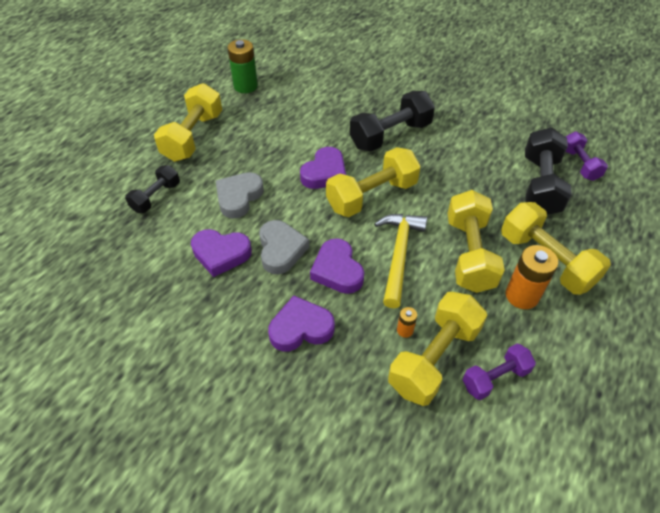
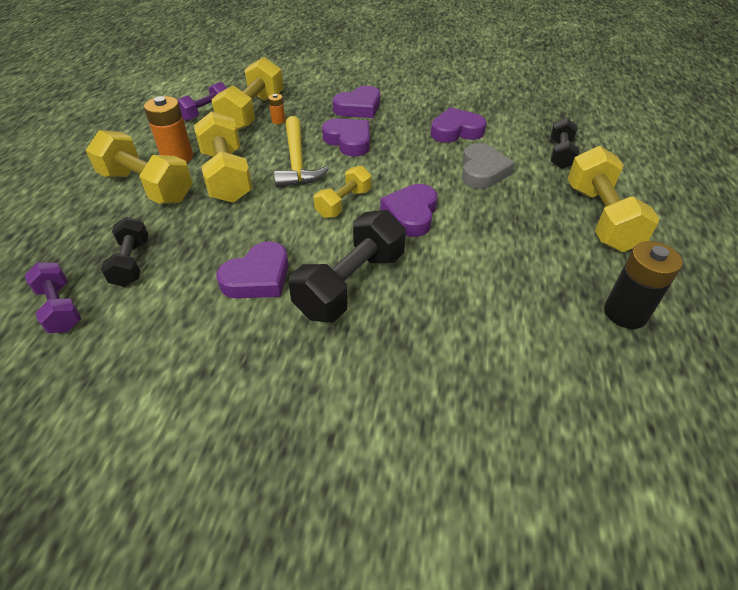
camera: 160 degrees right, 5 degrees down
green battery [227,39,258,93] -> black battery [604,241,683,329]
grey heart [259,220,309,274] -> none
yellow dumbbell [326,147,421,217] -> yellow dumbbell [314,166,372,218], size x0.59
black dumbbell [525,127,572,215] -> black dumbbell [101,217,148,287], size x0.59
none -> purple heart [216,241,289,299]

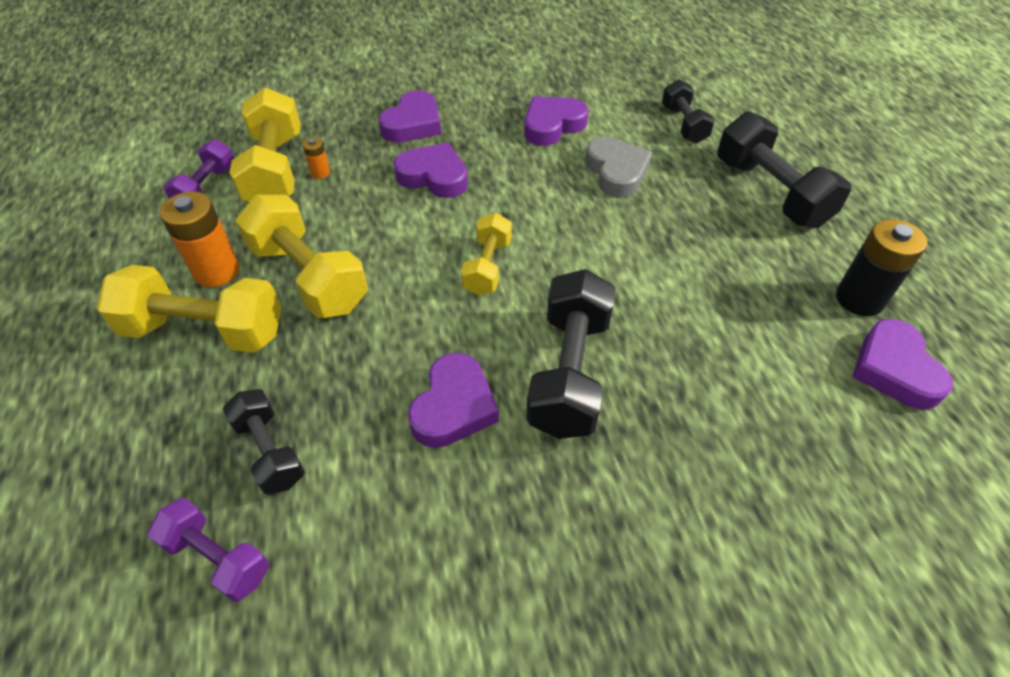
camera: 25 degrees left, 5 degrees up
yellow hammer [274,116,329,188] -> none
purple heart [380,184,437,237] -> purple heart moved to [852,319,953,409]
yellow dumbbell [568,146,660,252] -> black dumbbell [717,111,851,228]

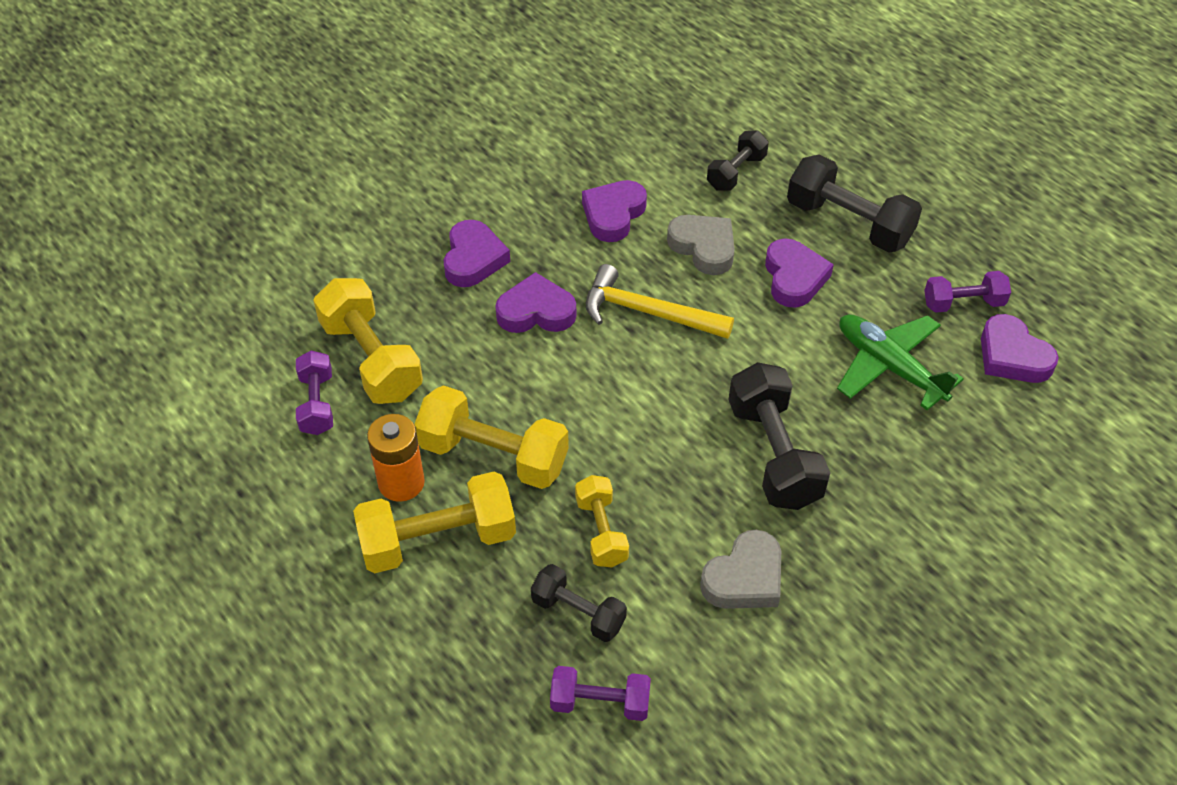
camera: 25 degrees left, 0 degrees up
orange battery [302,137,330,179] -> none
purple heart [408,353,499,448] -> purple heart moved to [765,238,834,308]
yellow dumbbell [461,213,512,295] -> yellow dumbbell moved to [575,475,629,567]
black dumbbell [662,79,715,143] -> black dumbbell turned 75 degrees clockwise [707,131,769,191]
black battery [836,219,927,316] -> purple dumbbell [924,271,1011,313]
none -> yellow hammer [586,264,734,339]
none -> grey heart [700,530,781,609]
none -> green plane [837,314,964,410]

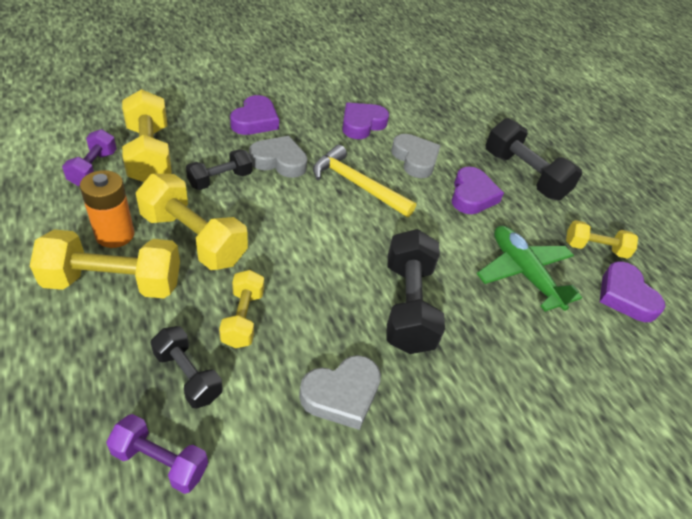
camera: 10 degrees right, 5 degrees down
purple heart [495,272,576,333] -> grey heart [249,136,307,178]
black dumbbell [707,131,769,191] -> black dumbbell moved to [186,149,252,190]
purple dumbbell [924,271,1011,313] -> yellow dumbbell [566,220,638,259]

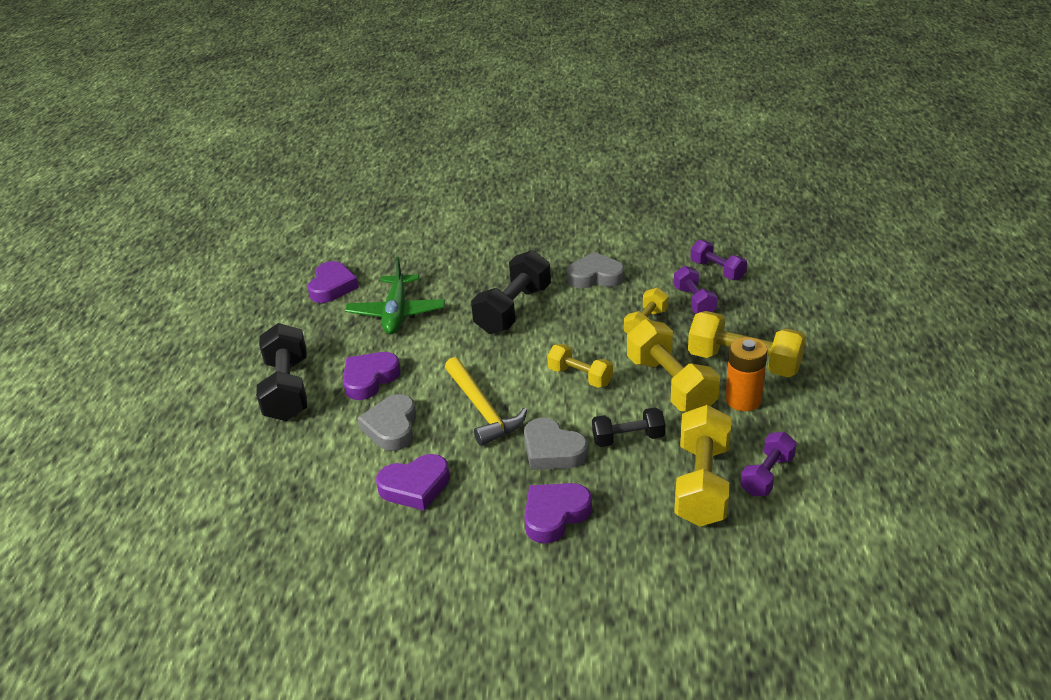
camera: 145 degrees left, 10 degrees down
black dumbbell [151,326,222,409] -> purple dumbbell [674,266,717,313]
yellow dumbbell [566,220,638,259] -> yellow dumbbell moved to [547,344,613,388]

